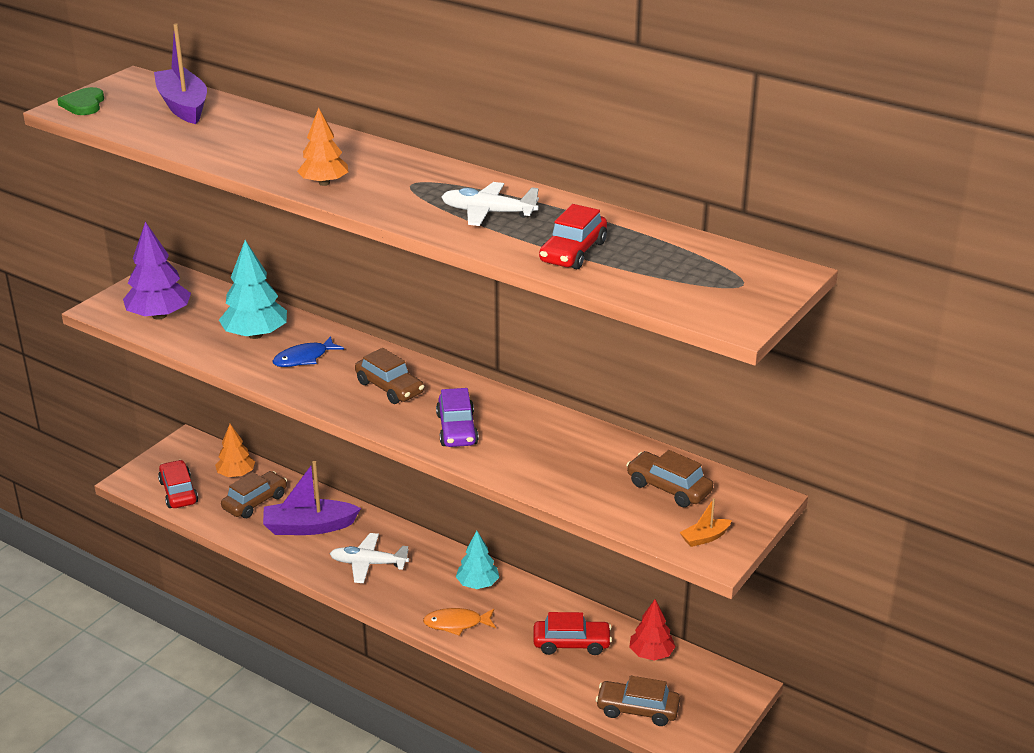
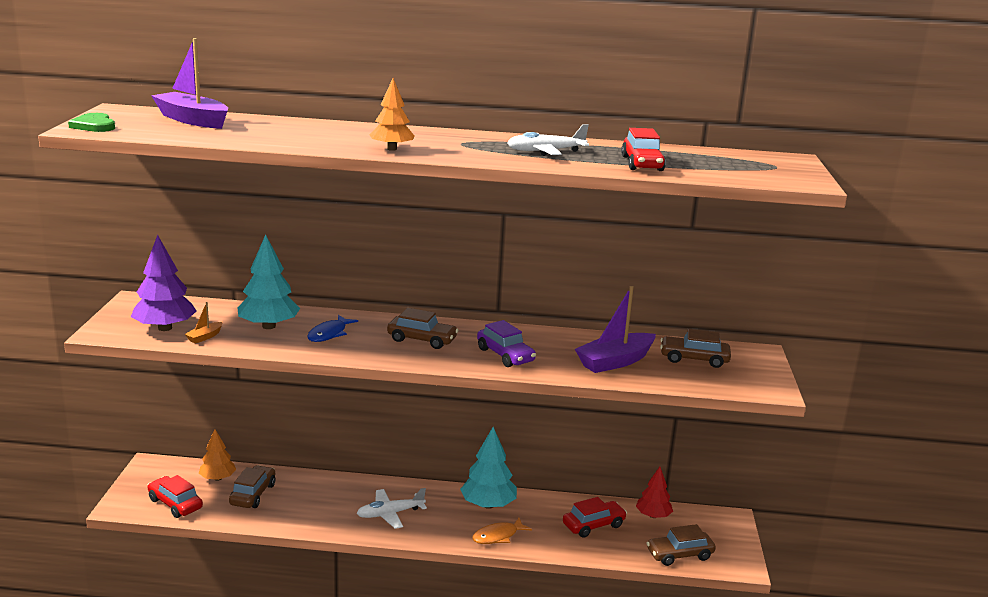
camera: 30 degrees left, 10 degrees down
purple boat [263,461,361,535] -> purple boat moved to [575,286,656,373]
turquoise tree [456,531,499,589] -> turquoise tree [460,427,517,509], size x1.54
orange boat [680,498,732,547] -> orange boat moved to [185,302,223,344]

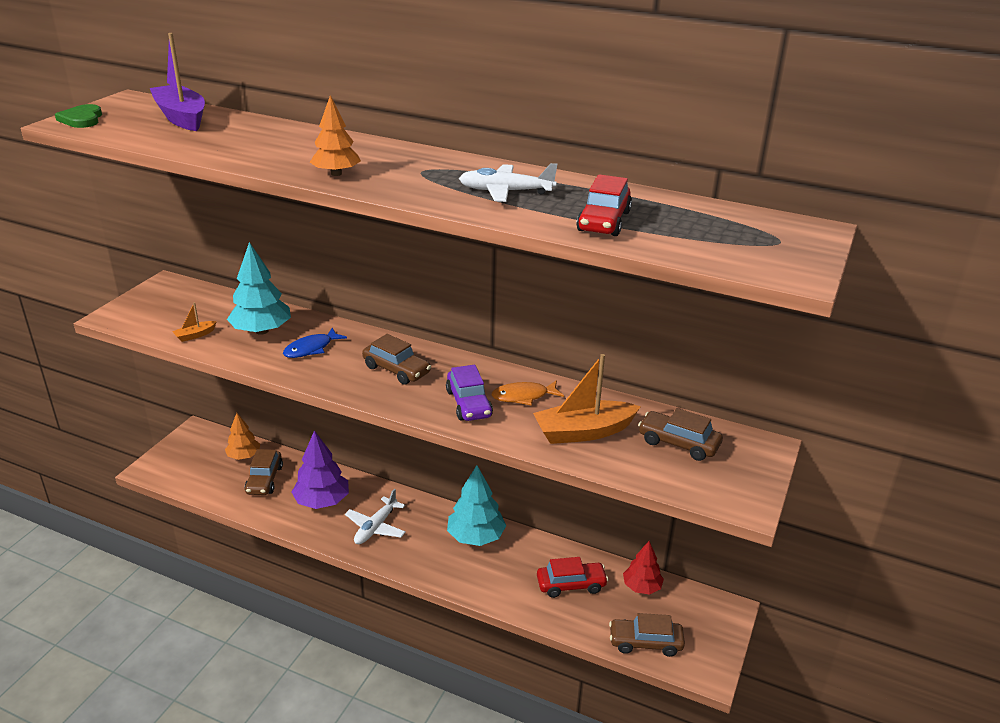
camera: 20 degrees right, 10 degrees up
purple tree [131,235,197,331] -> purple tree moved to [292,430,349,509]
red car [147,475,203,518] -> none
brown car [229,465,275,508] -> brown car turned 150 degrees clockwise [245,449,283,495]
white plane [357,488,427,529] -> white plane turned 60 degrees counterclockwise [345,488,406,544]
orange fish [472,518,532,544] -> orange fish moved to [492,380,564,406]
purple boat [575,286,656,373] -> orange boat [533,354,641,444]

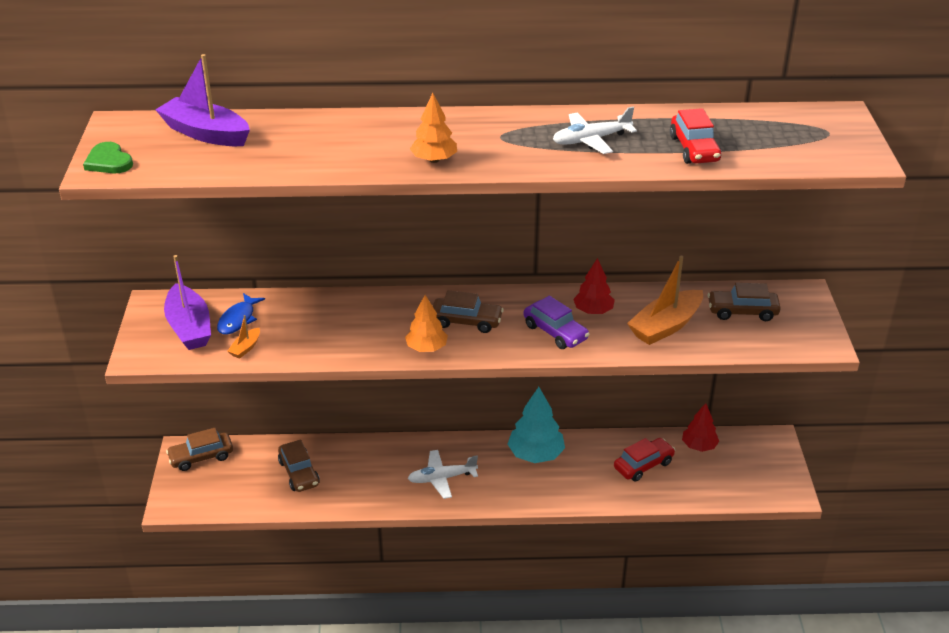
camera: 25 degrees left, 5 degrees up
orange tree [225,413,260,460] -> orange tree moved to [405,295,448,352]
turquoise tree [227,242,291,335] -> none
blue fish [283,328,347,358] -> blue fish moved to [217,293,265,335]
purple tree [292,430,349,509] -> none
white plane [345,488,406,544] -> white plane turned 75 degrees clockwise [408,450,478,499]
orange fish [492,380,564,406] -> red tree [573,258,615,314]
brown car [609,613,685,657] -> brown car moved to [166,428,233,471]
none -> purple boat [164,255,211,350]

